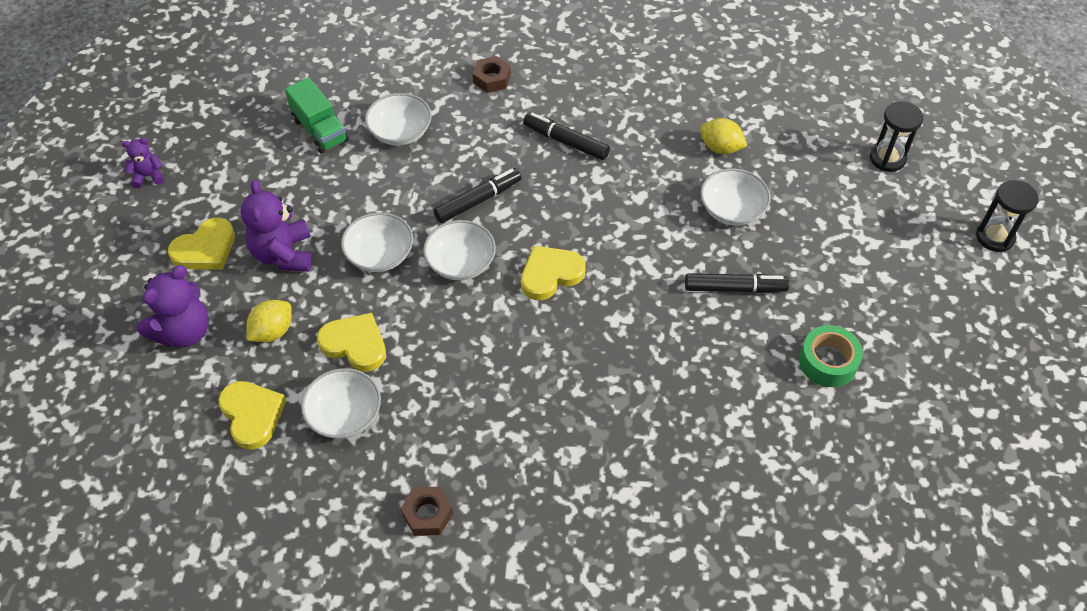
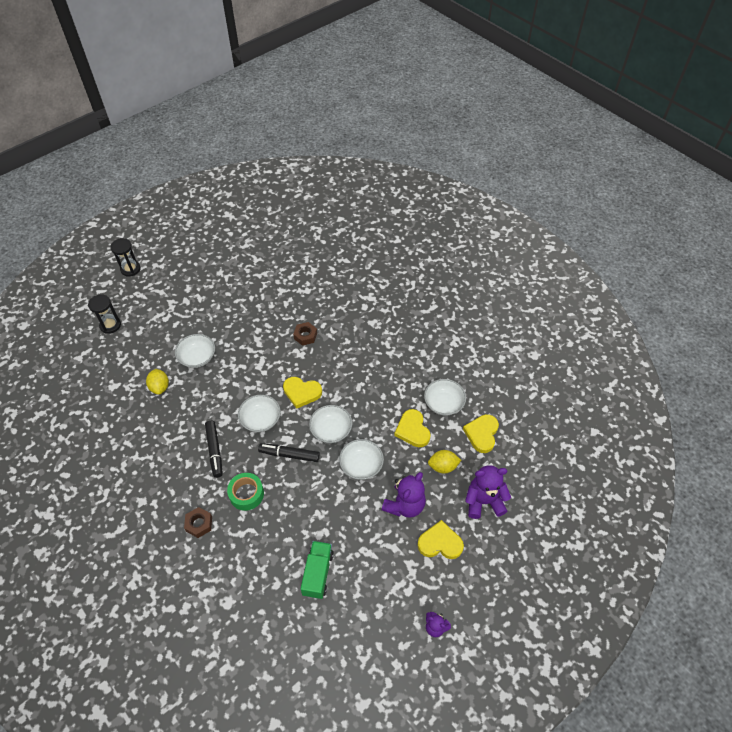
camera: 135 degrees left, 0 degrees up
white bowl [365,93,432,146] -> white bowl moved to [238,395,281,432]
brown nut [400,487,453,536] -> brown nut moved to [293,322,317,346]
black marker [685,273,789,293] -> none
green tape [799,325,863,387] -> green tape moved to [227,473,264,511]

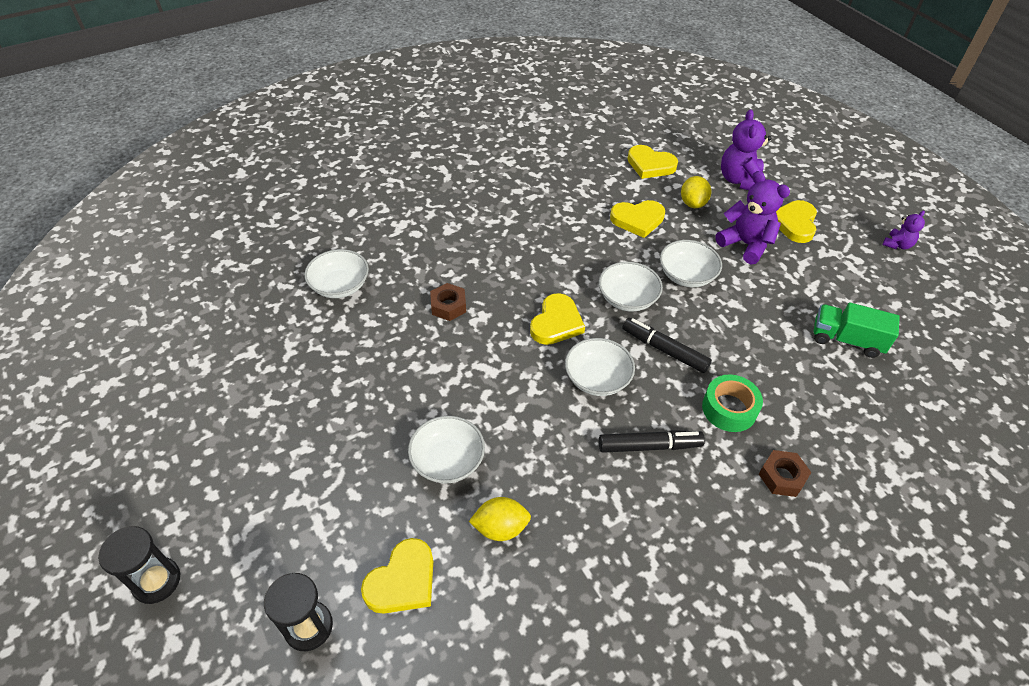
camera: 80 degrees left, 5 degrees down
black marker [258,443,320,462] -> black marker turned 105 degrees clockwise [622,318,712,373]
white bowl [424,379,466,416] -> white bowl moved to [304,249,369,298]
none -> yellow heart [361,538,433,614]

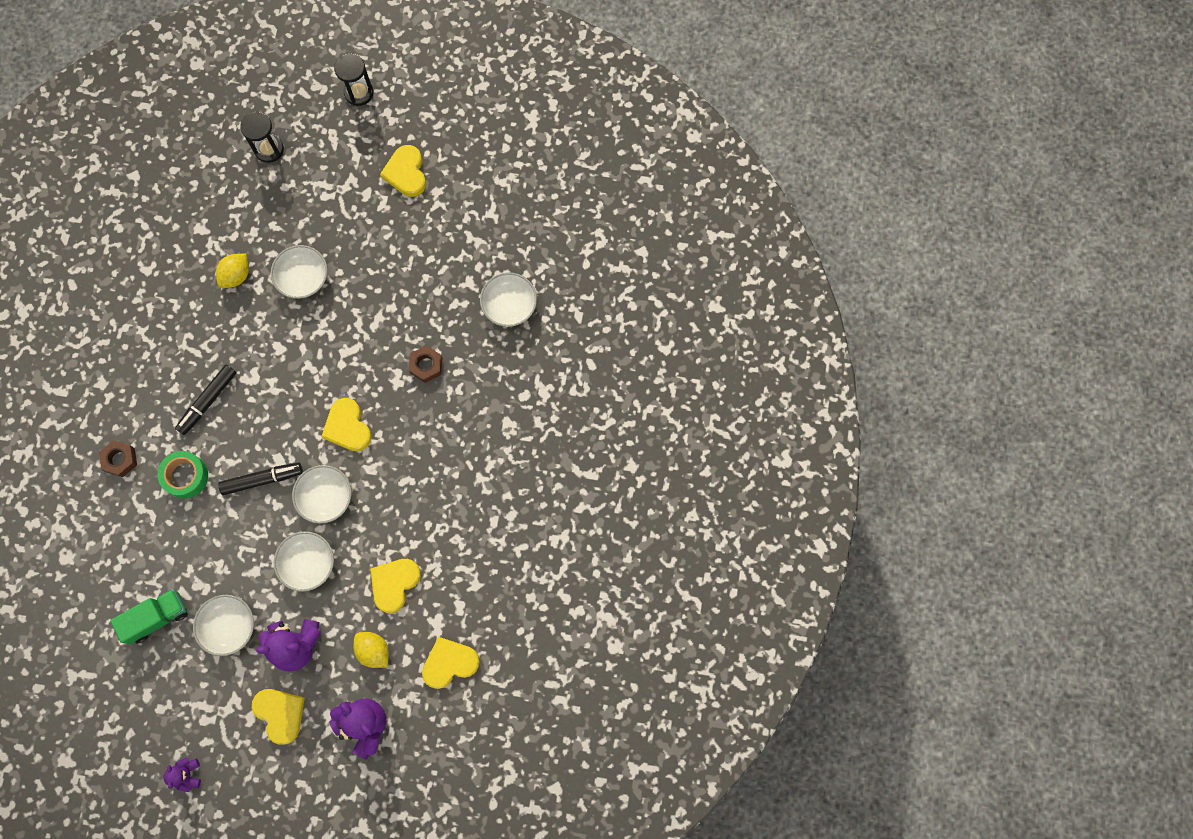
camera: 130 degrees right, 25 degrees up
yellow heart [361,538,433,614] -> yellow heart moved to [380,145,426,197]
white bowl [565,338,635,396] -> white bowl moved to [193,595,254,656]

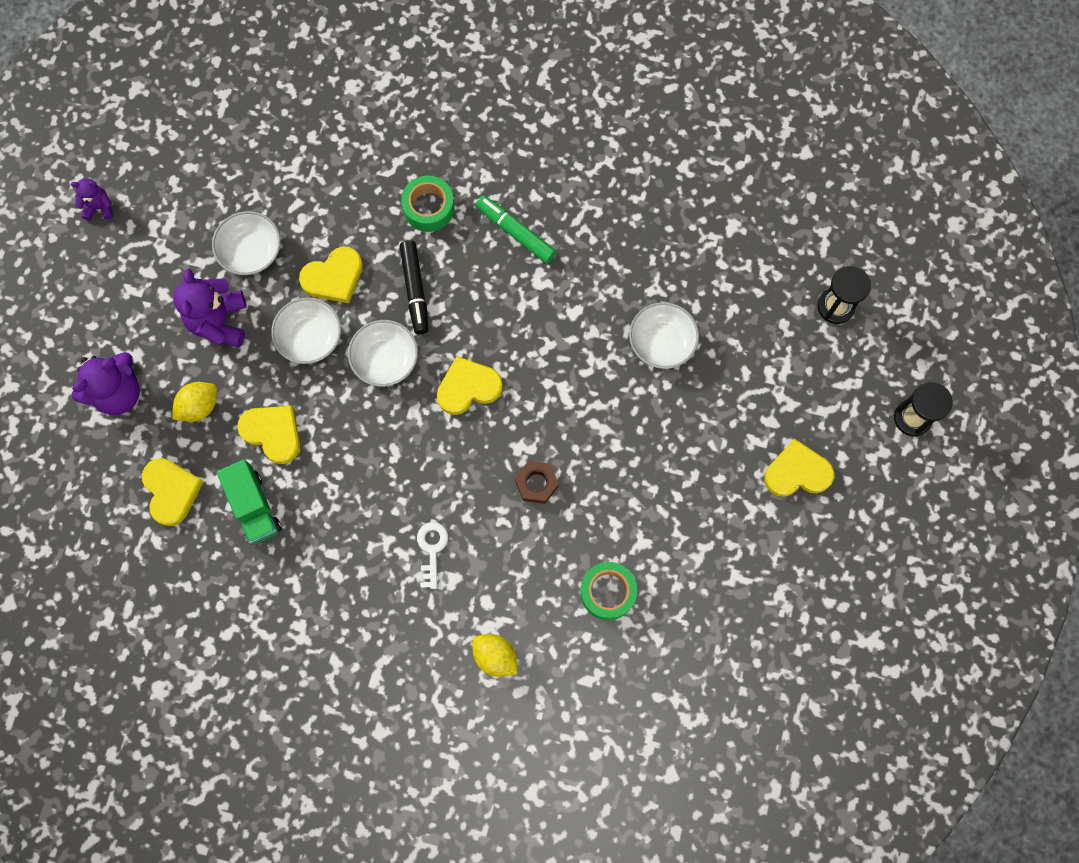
camera: 95 degrees right, 0 degrees up
brown nut [99,440,137,477] -> none
green truck [110,589,188,644] -> green truck moved to [217,459,282,544]
black marker [175,365,237,435] -> green marker [476,195,556,263]
yellow lemon [216,253,249,288] -> yellow lemon moved to [472,634,518,677]
yellow heart [252,689,305,745] -> yellow heart moved to [299,246,363,303]
white bowl [480,272,537,327] -> green tape [580,562,637,620]
none -> white key [417,522,448,589]

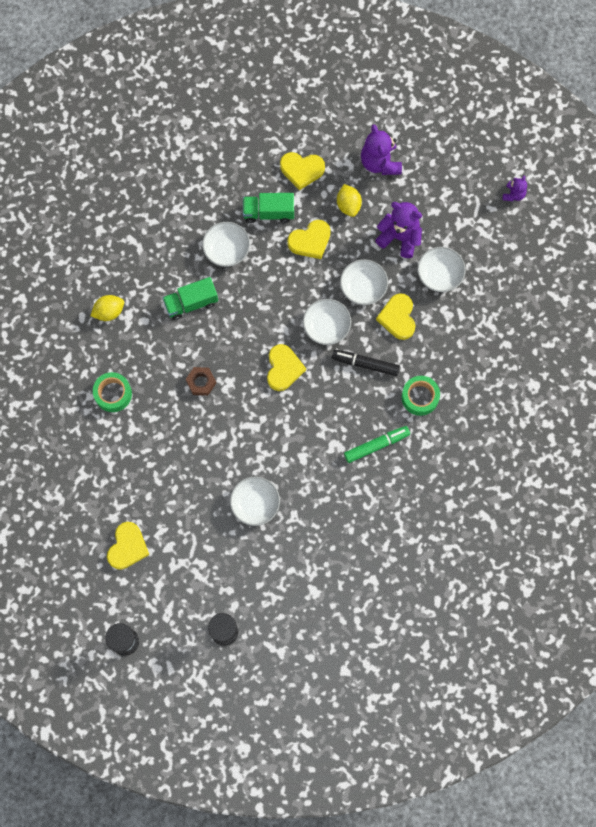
camera: 115 degrees right, 0 degrees up
white key [417,522,448,589] -> green truck [163,277,218,320]
none -> white bowl [202,222,250,267]

